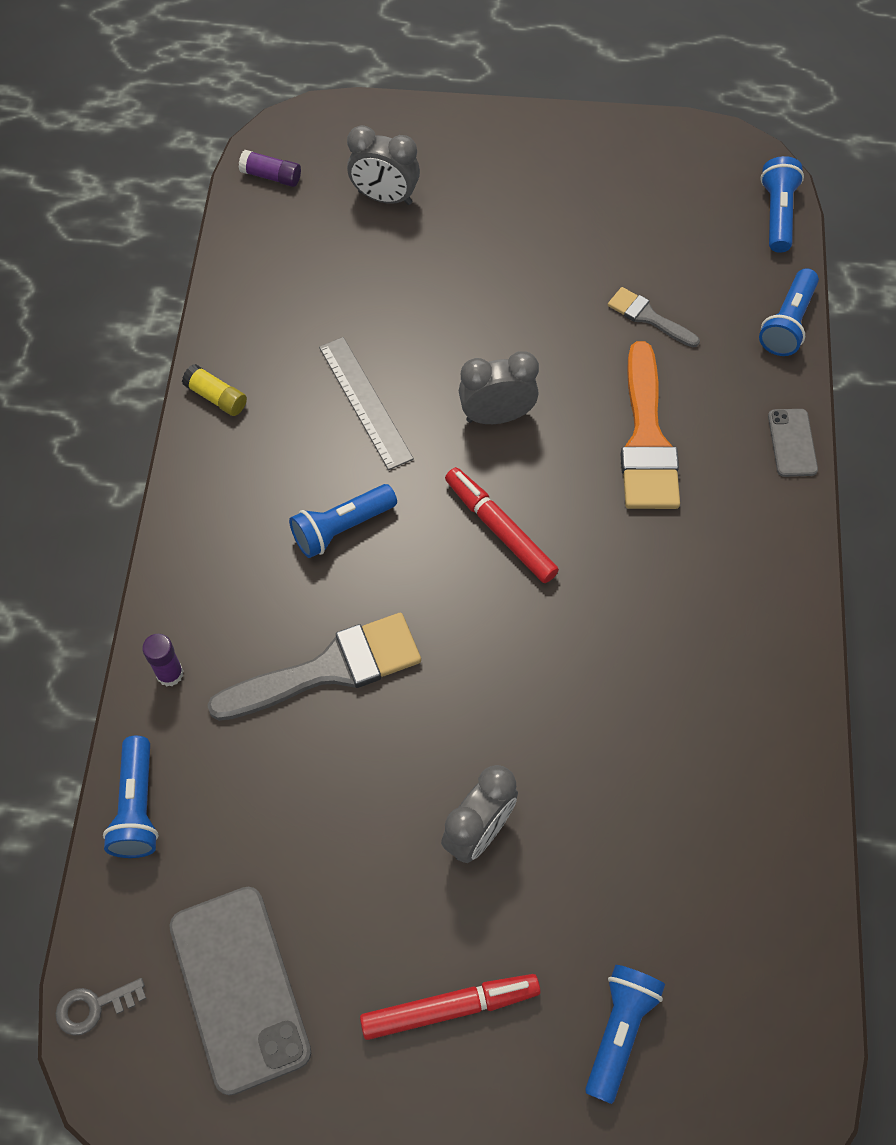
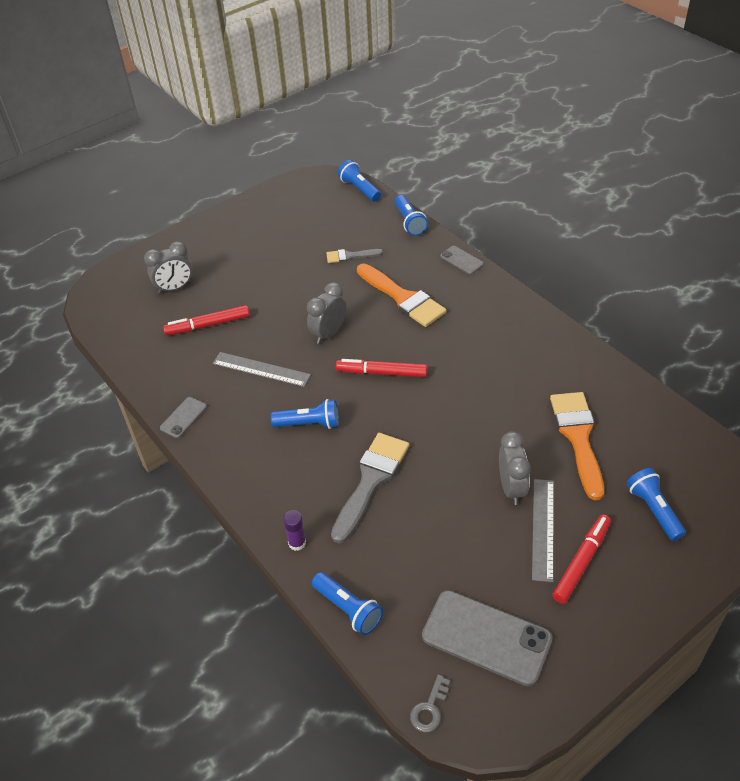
camera: 40 degrees left, 15 degrees down
yellow glue stick [182,364,247,416] -> grey phone [160,397,207,438]
purple glue stick [239,150,301,187] -> none
blue flashlight [289,484,397,558] -> blue flashlight turned 105 degrees counterclockwise [271,399,339,429]
none -> red marker [163,305,250,335]
none -> grey ruler [532,479,554,582]
none -> orange brush [550,392,604,500]

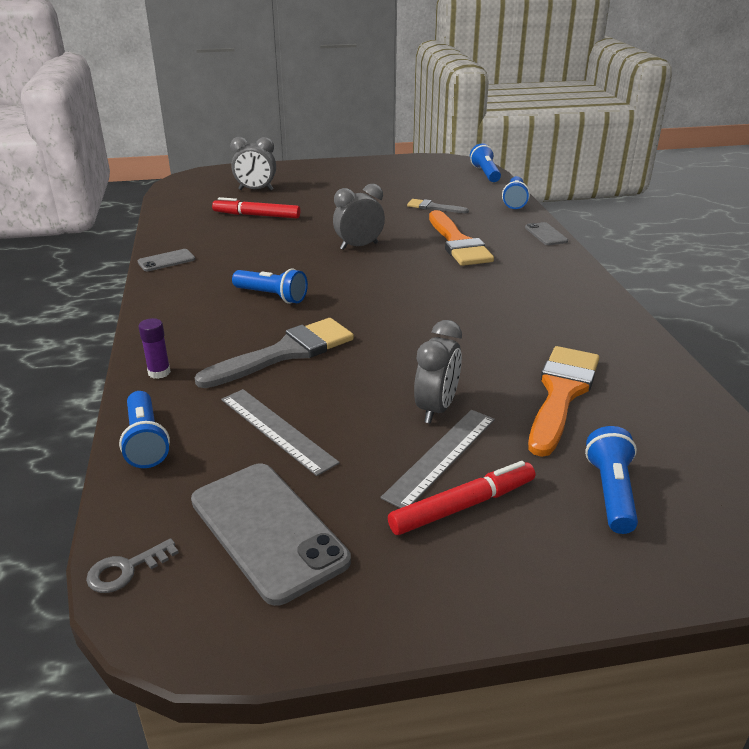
camera: 25 degrees right, 15 degrees down
grey ruler [213,352,311,387] -> grey ruler moved to [221,389,340,476]
red marker [336,359,427,377] -> none

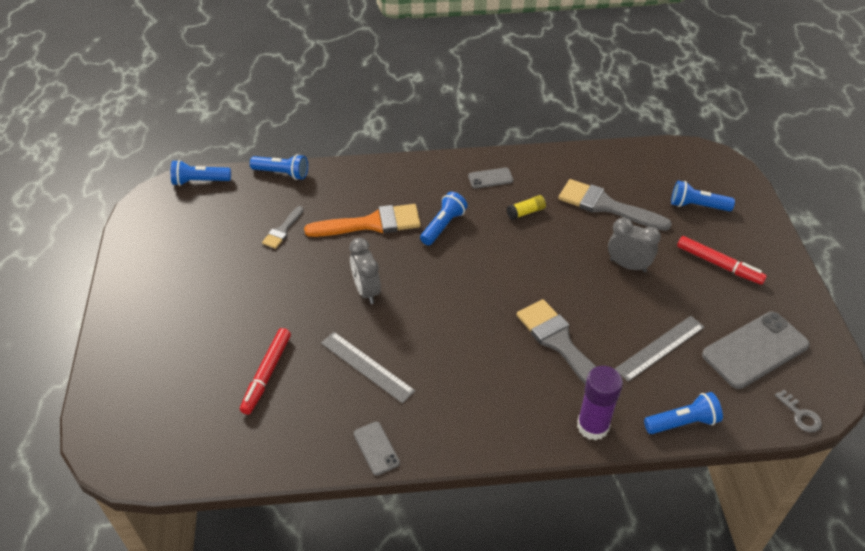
camera: 85 degrees left, 15 degrees up
purple glue stick [138,318,171,379] -> purple glue stick [577,366,623,441], size x1.80
grey clock [230,137,276,190] -> none
blue flashlight [232,268,308,304] -> blue flashlight moved to [420,192,468,245]
grey ruler [380,410,495,508] -> grey ruler moved to [321,332,415,404]
red marker [388,461,535,535] -> red marker turned 150 degrees clockwise [677,236,767,285]
grey phone [525,222,568,245] -> grey phone moved to [468,167,513,189]
orange brush [528,346,599,457] -> grey brush [558,179,672,231]
none -> yellow glue stick [507,195,546,220]

